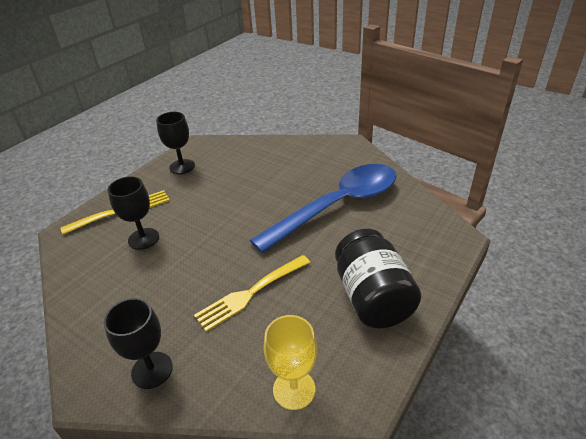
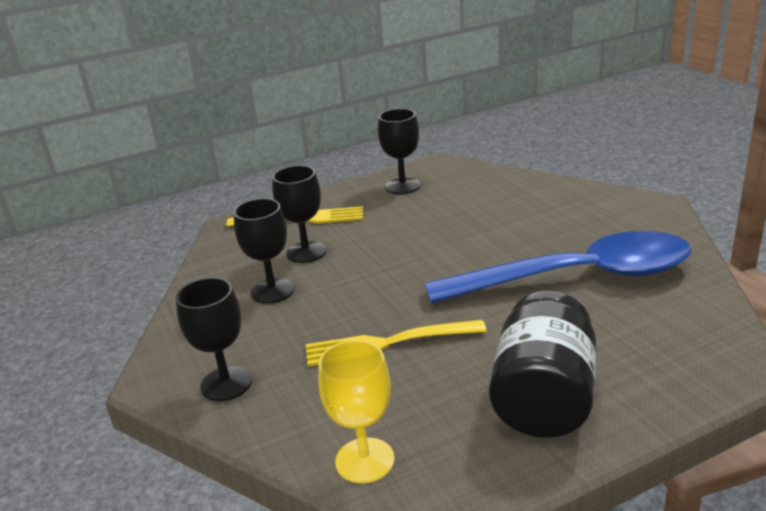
camera: 30 degrees right, 10 degrees down
none -> black goblet [233,198,294,304]

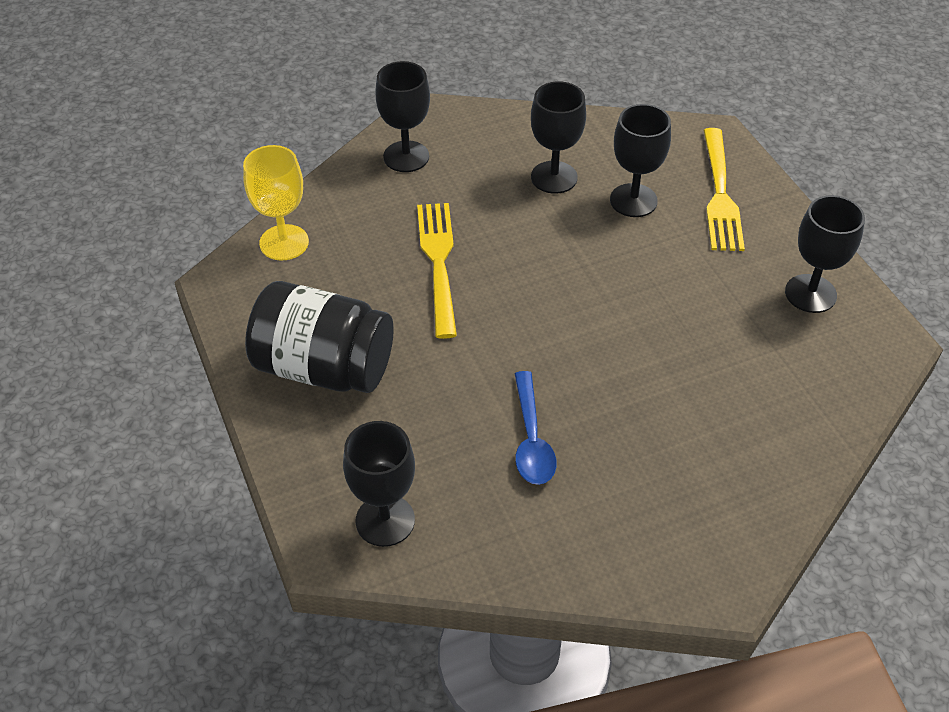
camera: 90 degrees right, 20 degrees up
blue spoon [425,231,692,303] -> blue spoon [515,371,557,485], size x0.43
none -> black goblet [343,421,415,547]

